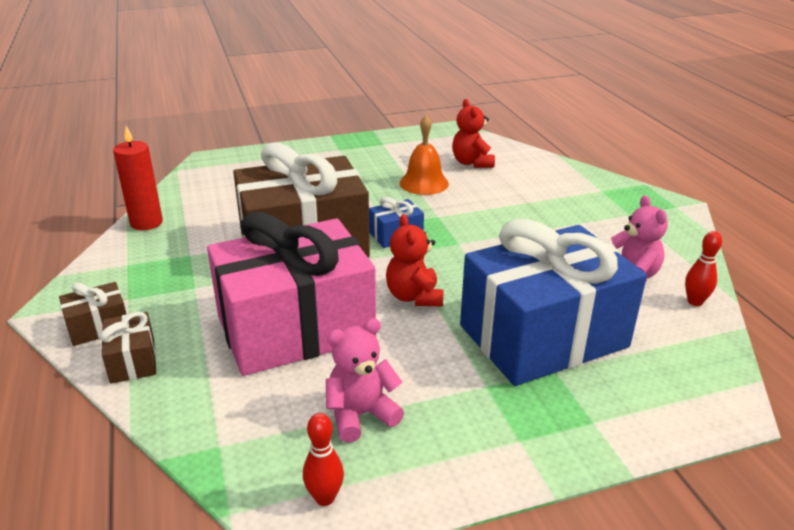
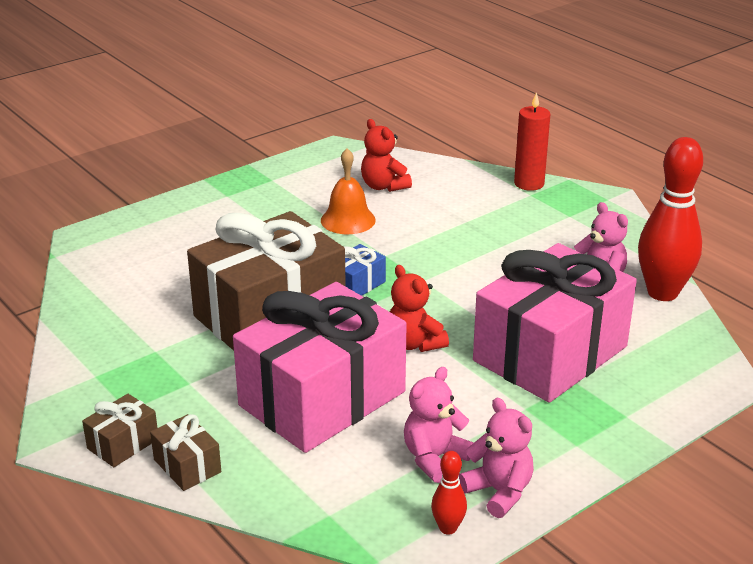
camera: 20 degrees left, 0 degrees up
red candle [113,126,163,230] -> red candle moved to [514,92,550,191]
blue gift [460,219,647,386] -> pink gift [473,243,637,403]
red bowling pin [685,231,722,306] -> red bowling pin [638,137,703,301], size x2.24
none -> pink teddy bear [459,398,534,518]

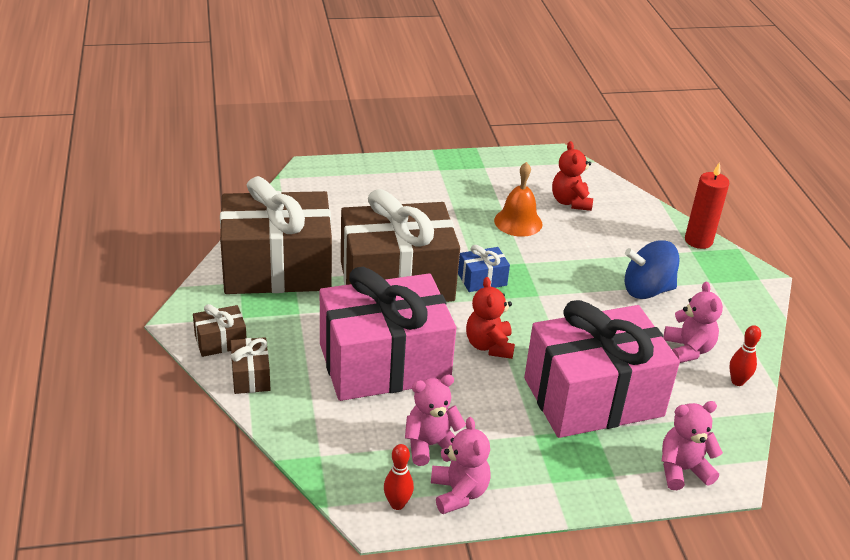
camera: 25 degrees right, 5 degrees up
red bowling pin [638,137,703,301] -> red bowling pin [729,325,761,386], size x0.45
none -> brown gift [220,176,332,294]
none -> blue spinning top [625,240,679,299]
none -> pink teddy bear [662,401,723,490]

